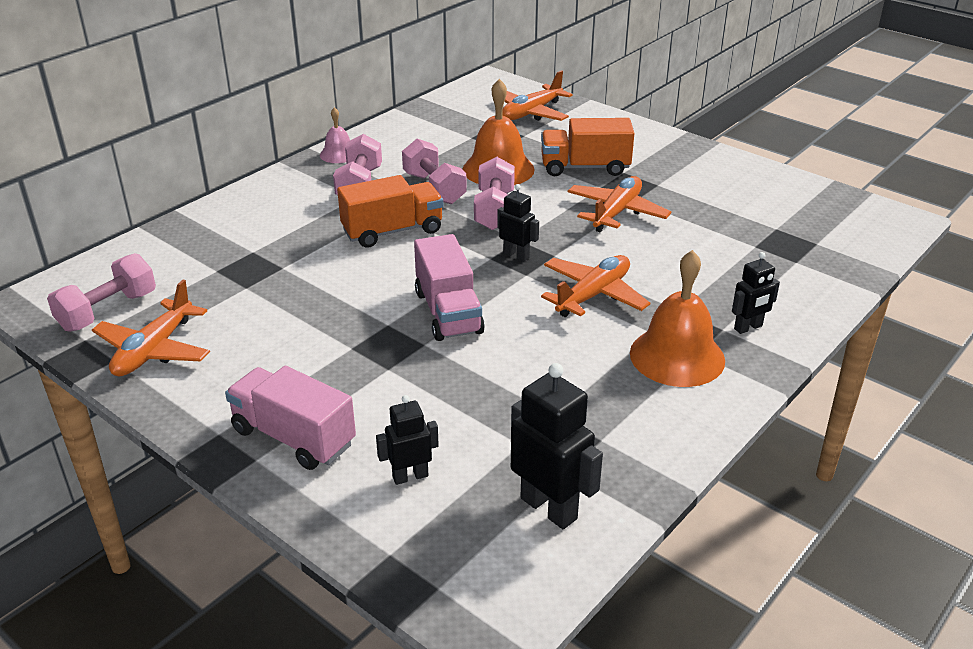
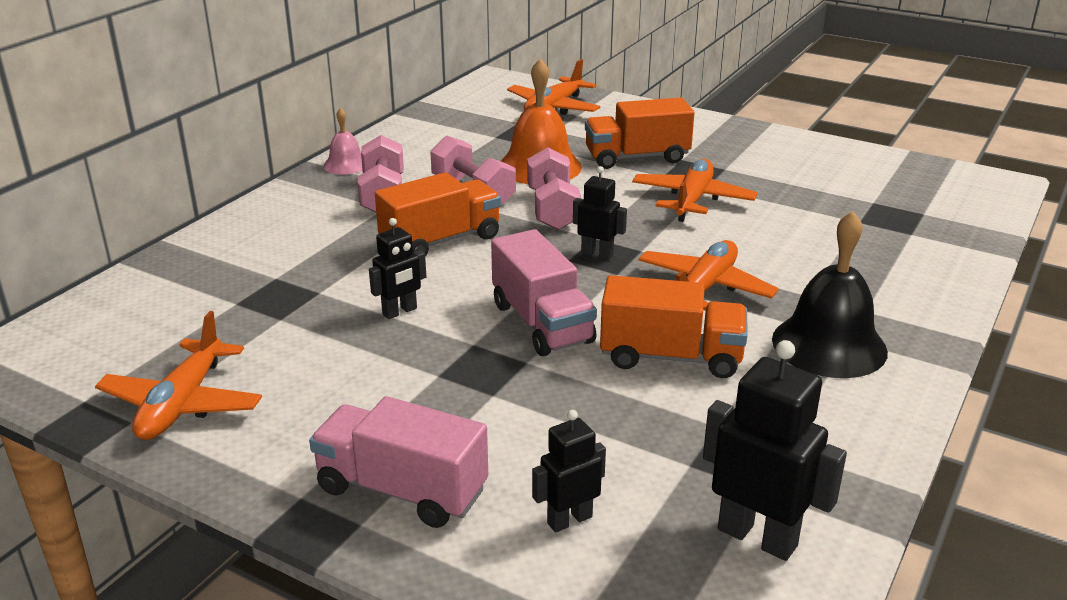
camera: 10 degrees left, 5 degrees down
pink dumbbell [47,253,156,332] -> none
orange bell [630,250,725,387] -> black bell [772,211,888,378]
black robot [732,252,780,334] -> black robot moved to [369,218,426,319]
none -> orange truck [600,275,748,378]

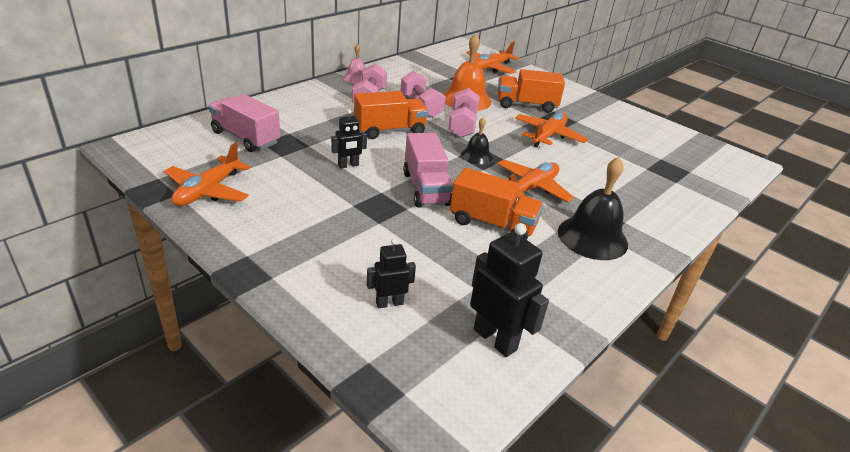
camera: 10 degrees right, 5 degrees up
pink truck [309,396,488,528] -> pink truck moved to [208,94,280,152]
black robot [573,166,627,260] -> black bell [461,118,493,164]

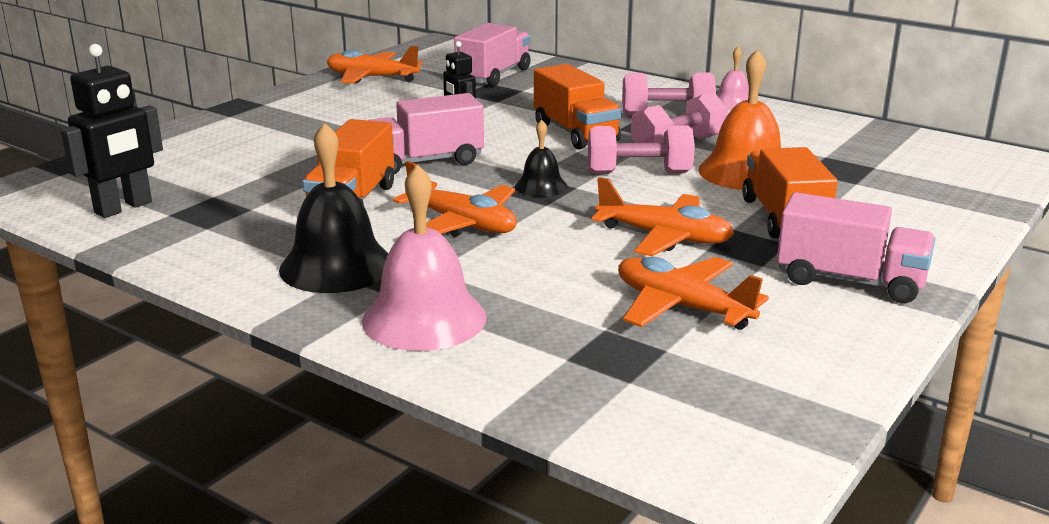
camera: 85 degrees right, 10 degrees down
black robot [367,238,416,308] -> none
orange plane [466,41,520,74] -> orange plane moved to [618,256,769,330]
none -> pink bell [362,164,487,351]
none -> pink truck [777,192,935,303]

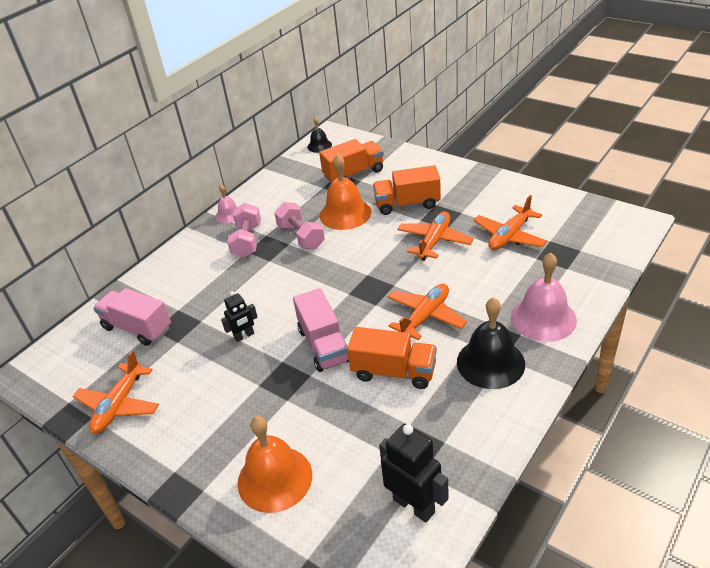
camera: 85 degrees left, 15 degrees up
black bell [515,120,568,197] -> black bell moved to [307,116,332,153]
orange truck [534,64,622,149] -> orange truck moved to [319,139,384,183]
pink dumbbell [588,125,695,174] -> none
pink truck [777,192,935,303] -> none
none -> orange bell [238,416,312,513]

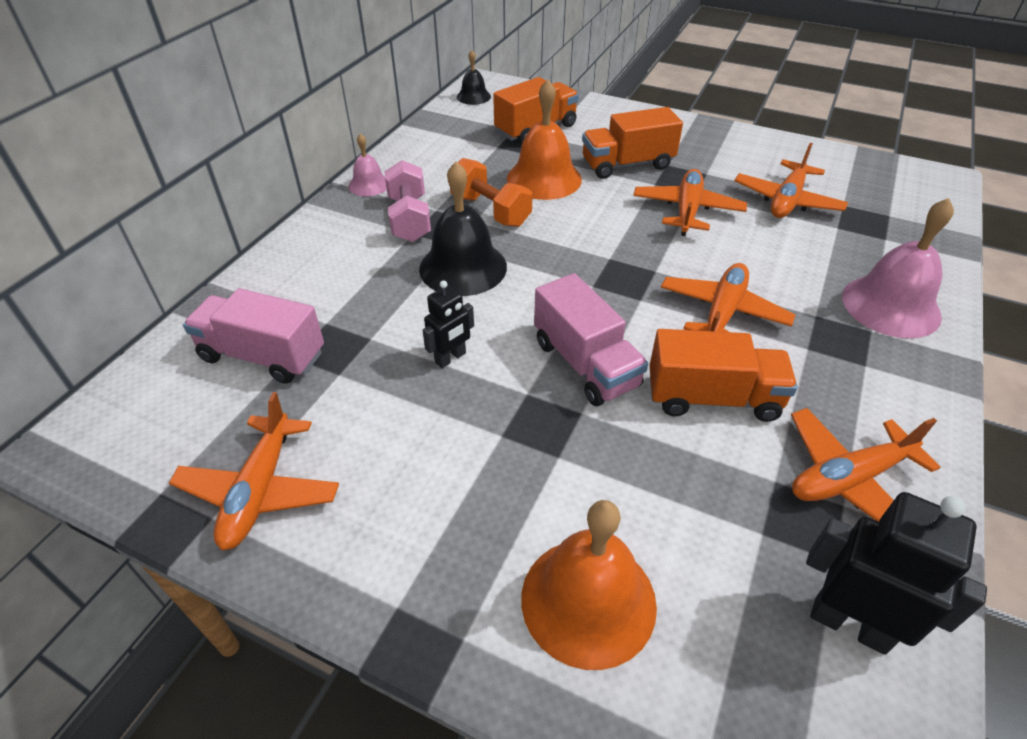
camera: 15 degrees left, 5 degrees up
pink dumbbell [274,202,325,249] -> orange dumbbell [450,158,532,227]
black bell [457,297,525,389] -> black bell moved to [419,162,507,296]
none -> orange plane [791,408,941,522]

